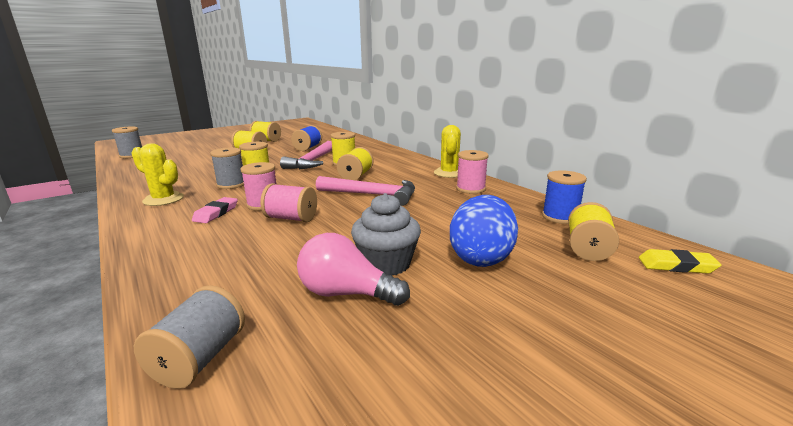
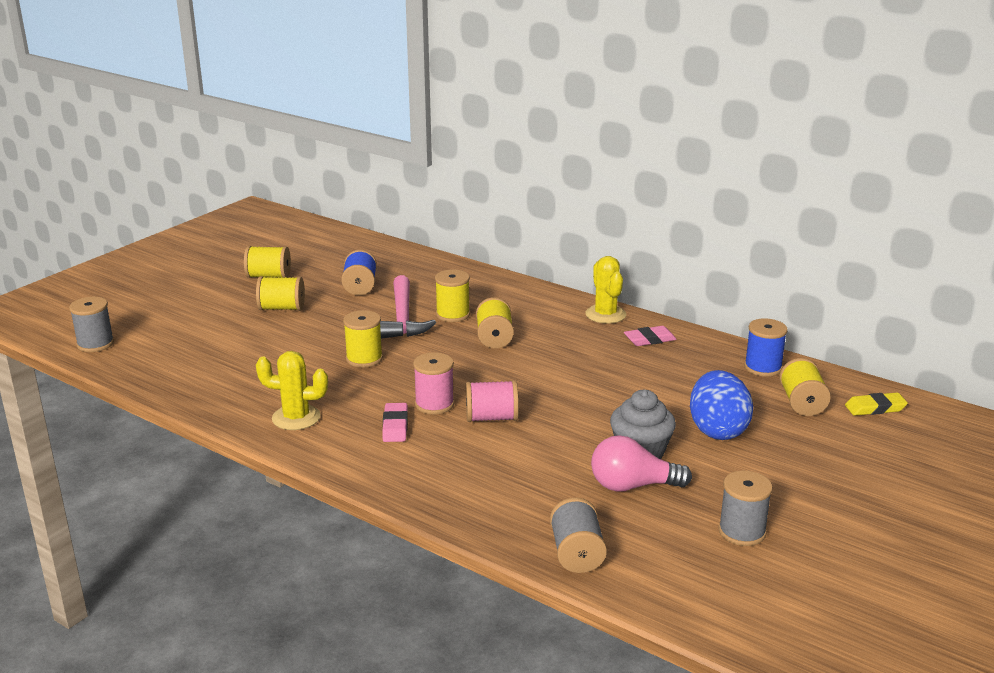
camera: 20 degrees left, 5 degrees up
grey spool [210,148,244,189] -> grey spool moved to [718,471,773,546]
pink hammer [316,176,415,206] -> none
pink spool [456,150,489,194] -> pink eraser [624,326,677,346]

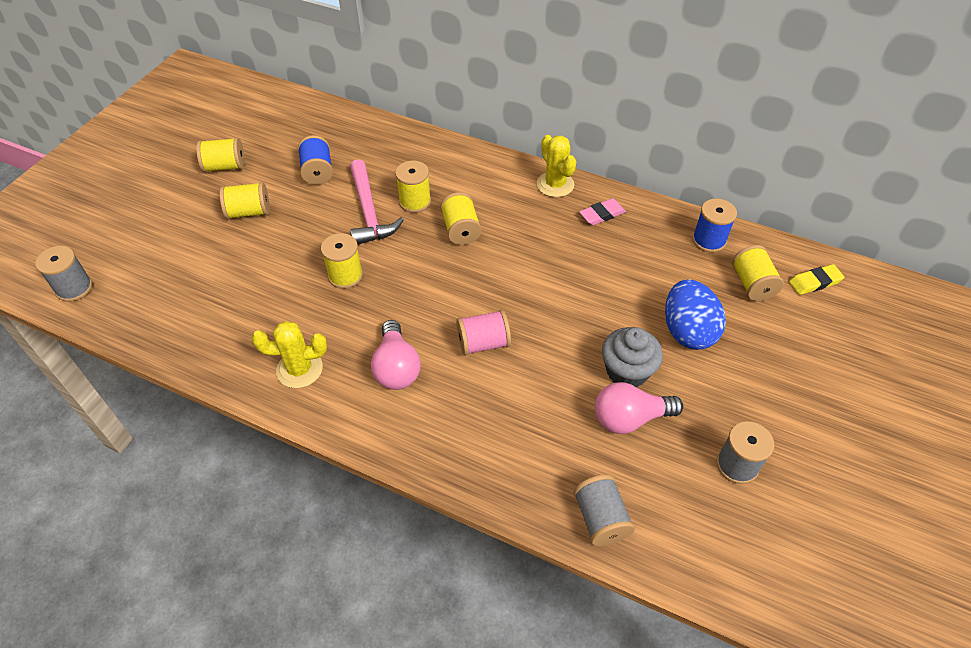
camera: 10 degrees left, 25 degrees up
pink eraser [382,403,408,442] -> pink light bulb [371,320,421,390]
pink spool [413,352,454,414] -> none

